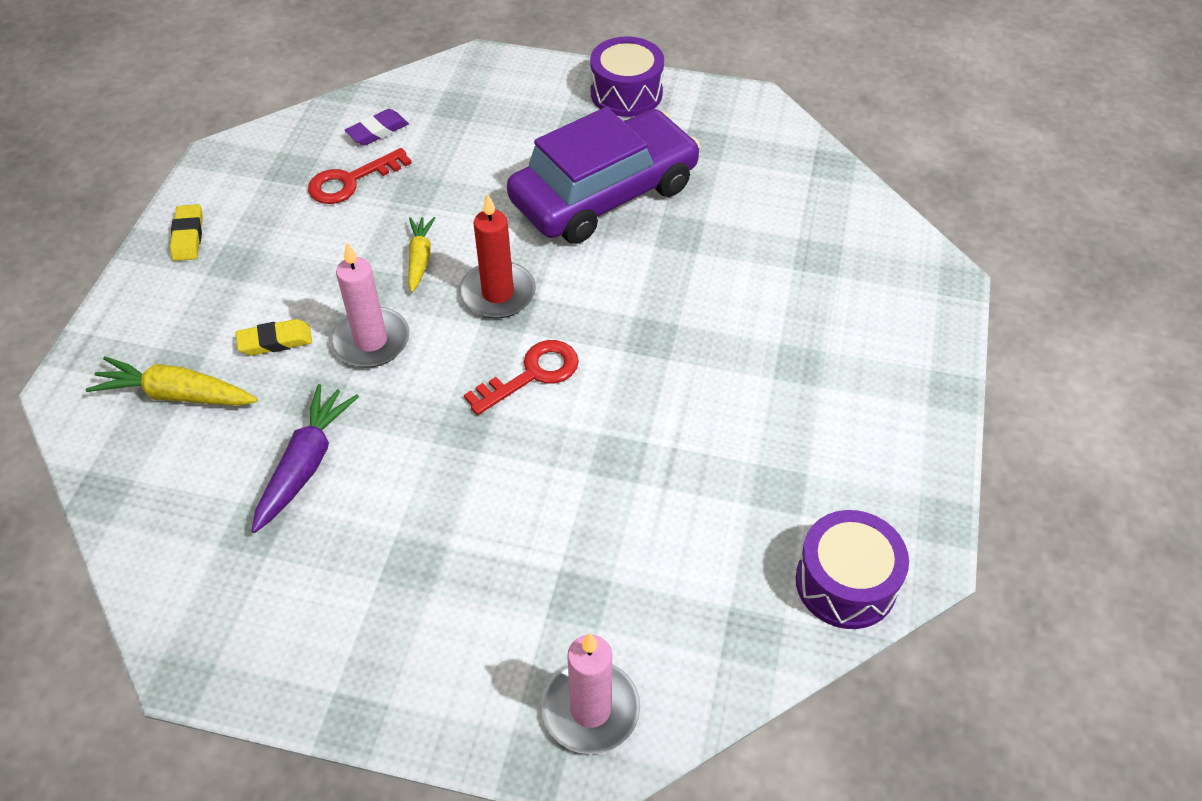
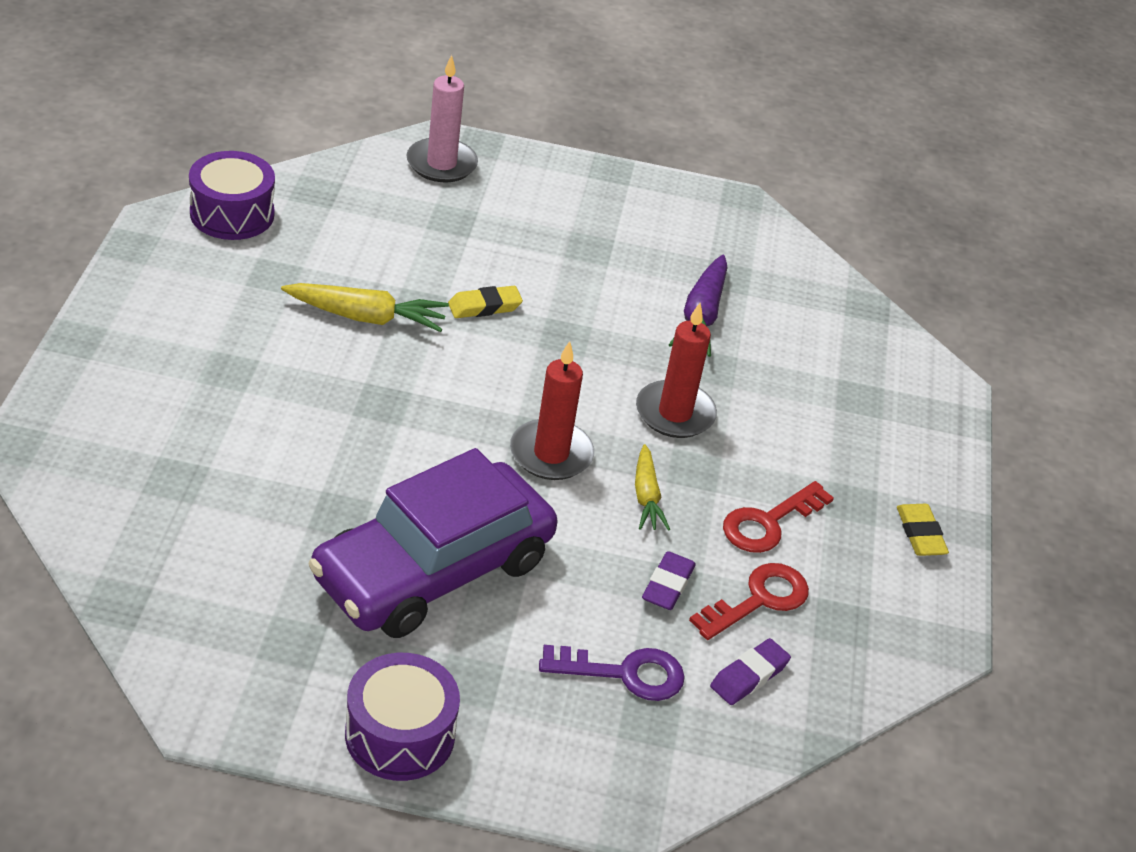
camera: 170 degrees right, 10 degrees down
yellow carrot [86,356,258,406] -> yellow carrot moved to [281,283,449,332]
yellow eraser [236,319,312,356] -> yellow eraser moved to [448,286,523,318]
pink candle [330,243,409,368] -> red candle [636,303,717,438]
red key [464,340,579,415] -> red key moved to [723,481,834,553]
none -> purple key [539,645,685,701]
none -> purple eraser [642,551,696,610]

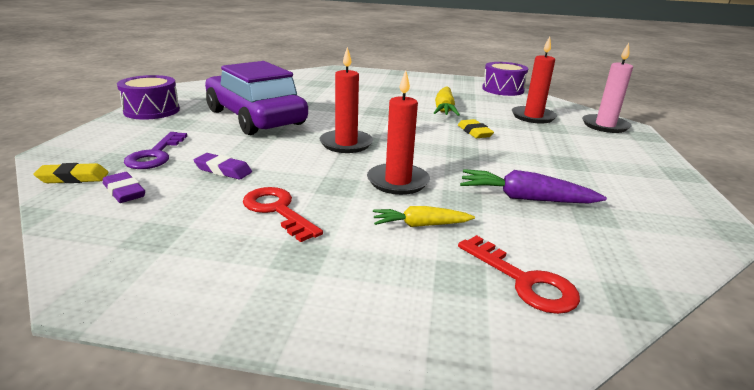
camera: 95 degrees right, 15 degrees down
yellow carrot [635,444,670,531] -> yellow carrot moved to [373,206,475,227]
red key [689,563,809,640] -> red key moved to [458,235,580,314]
yellow eraser [897,504,949,556] -> yellow eraser moved to [33,163,109,183]
none -> red candle [512,36,557,123]

